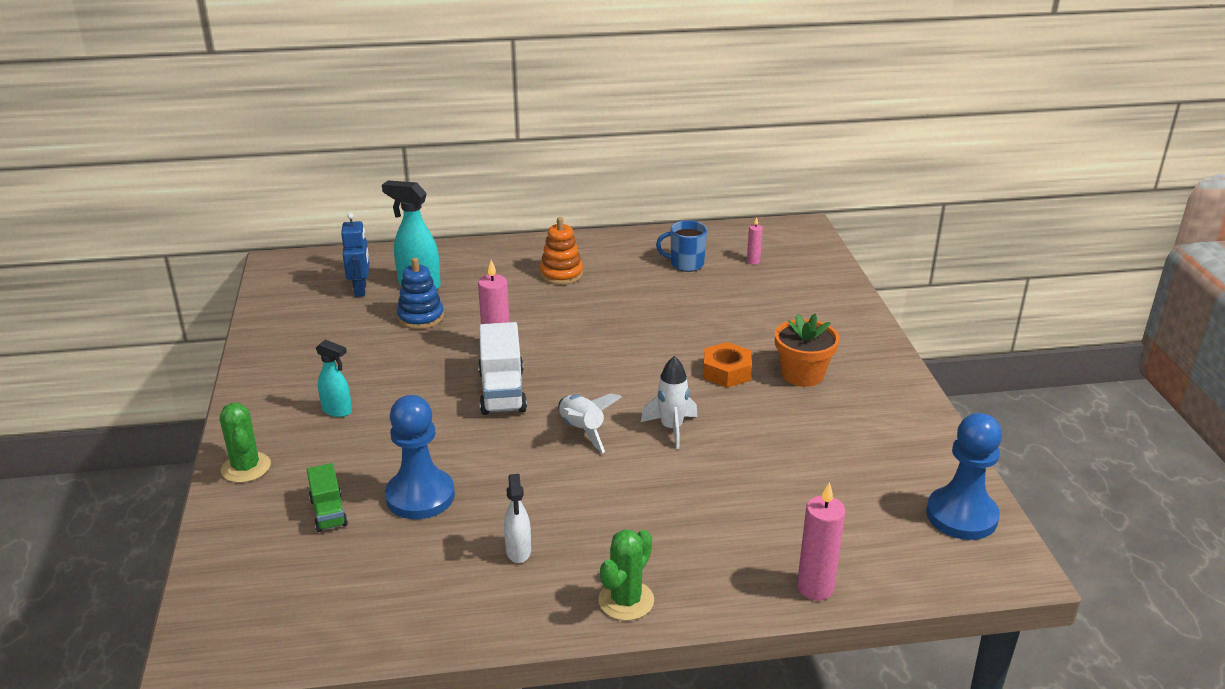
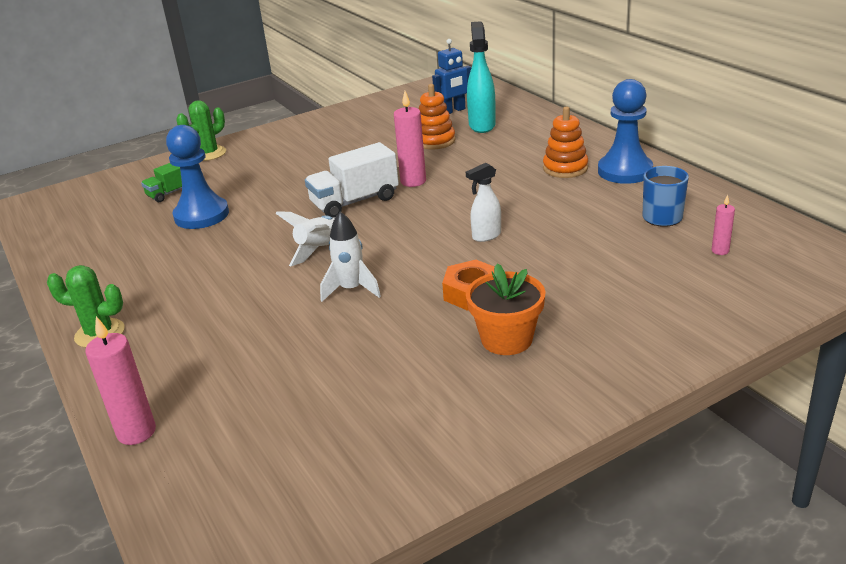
camera: 70 degrees right, 0 degrees up
turquoise spray bottle [316,340,352,417] -> none
blue stacking toy [397,258,444,329] -> orange stacking toy [419,84,456,150]
white spray bottle [504,474,531,563] -> white spray bottle moved to [466,163,501,242]
blue pawn [926,413,1002,540] -> blue pawn moved to [598,79,653,184]

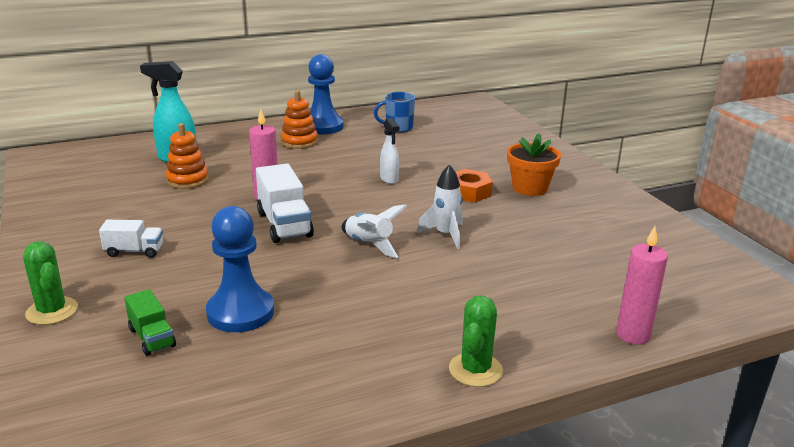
camera: 85 degrees left, 5 degrees down
blue robot [432,39,471,114] -> none
pink candle [711,195,735,255] -> none
none -> white truck [99,220,163,258]

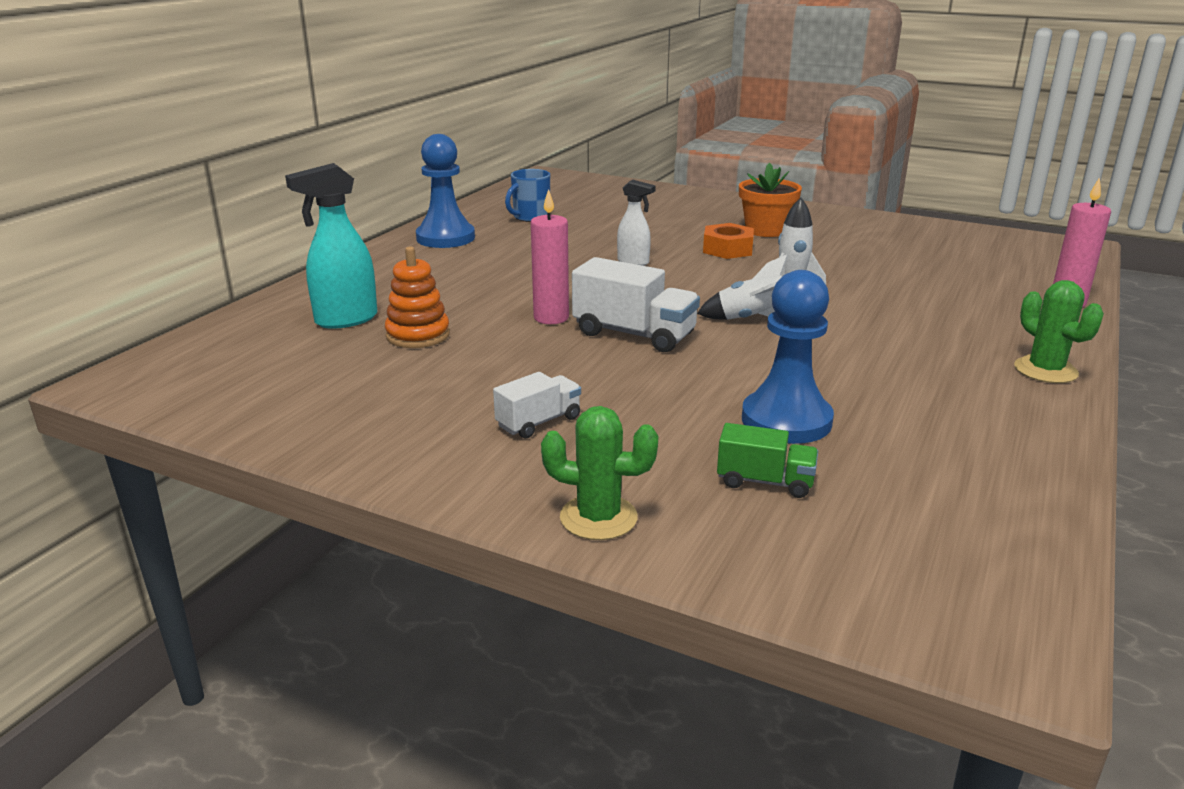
camera: 40 degrees left, 0 degrees up
orange stacking toy [281,90,318,149] -> none

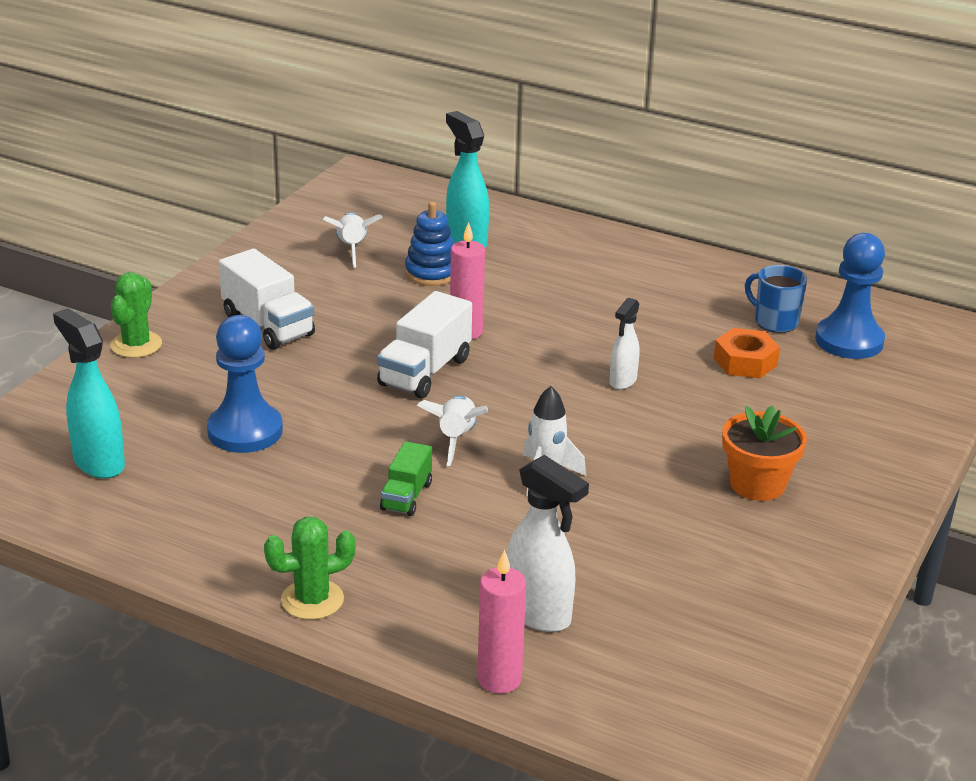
camera: 90 degrees right, 5 degrees up
orange stacking toy [385,247,450,348] -> blue stacking toy [405,201,454,286]
blue pawn [416,134,475,248] -> blue pawn moved to [815,233,885,359]
white truck [493,372,581,439] -> white truck [219,248,315,350], size x1.68
orange nut [703,223,754,259] -> orange nut moved to [714,328,780,378]
green truck [717,423,818,498] -> green truck moved to [380,441,432,516]
none -> turquoise spray bottle [53,308,125,479]
none -> white rocket [323,212,383,267]
none -> white spray bottle [507,455,589,632]

